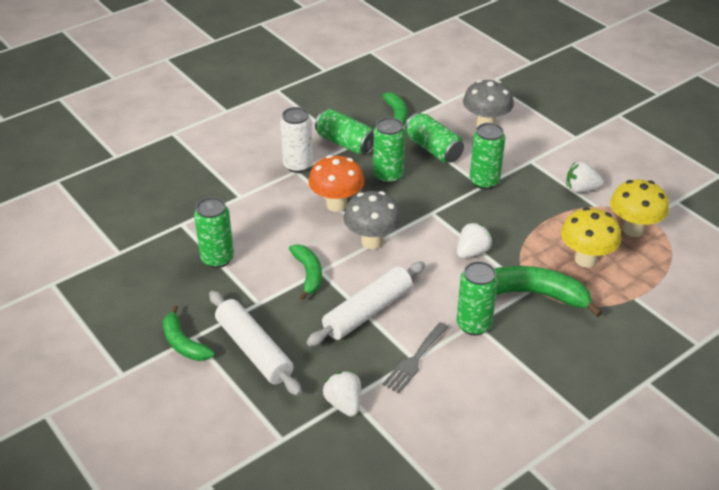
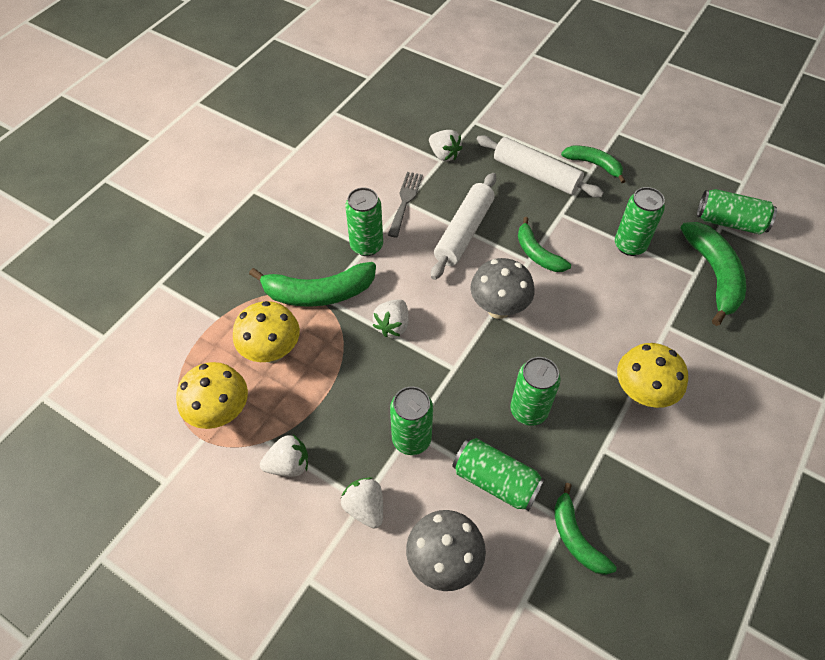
camera: 160 degrees right, 15 degrees up
white can [280,107,313,173] -> yellow mushroom [617,343,688,408]
orange mushroom [308,155,364,212] -> none
green can [315,109,374,155] -> green can moved to [697,189,777,235]
none -> white strawberry [341,477,383,529]
none -> green banana [680,222,746,326]

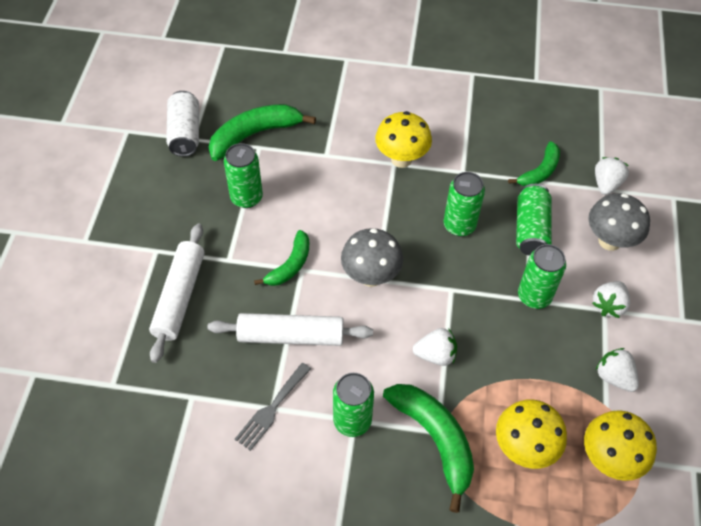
camera: 115 degrees left, 0 degrees up
grey fork [388,172,423,238] -> grey fork turned 45 degrees counterclockwise [235,363,311,451]
white strawberry [429,130,463,161] -> white strawberry moved to [595,157,629,195]
green banana [561,146,625,183] -> none
green can [697,189,777,235] -> white can [166,91,199,157]

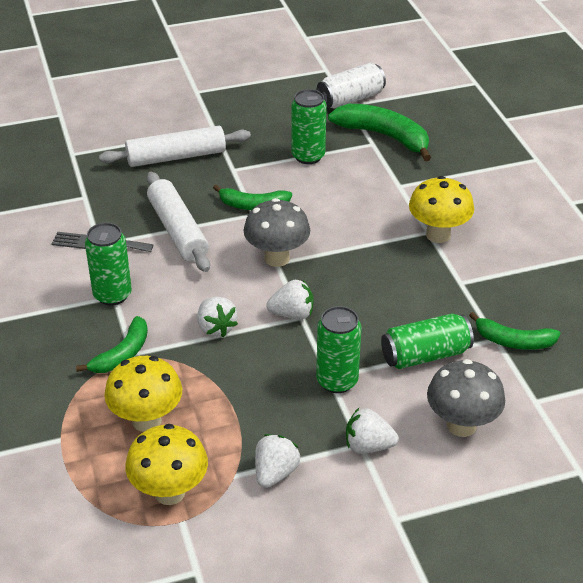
camera: 65 degrees right, 15 degrees down
green banana [383,384,474,513] -> green banana [76,316,148,373], size x0.62
green can [444,172,485,236] -> none
white strawberry [595,157,629,195] -> white strawberry moved to [266,280,314,320]

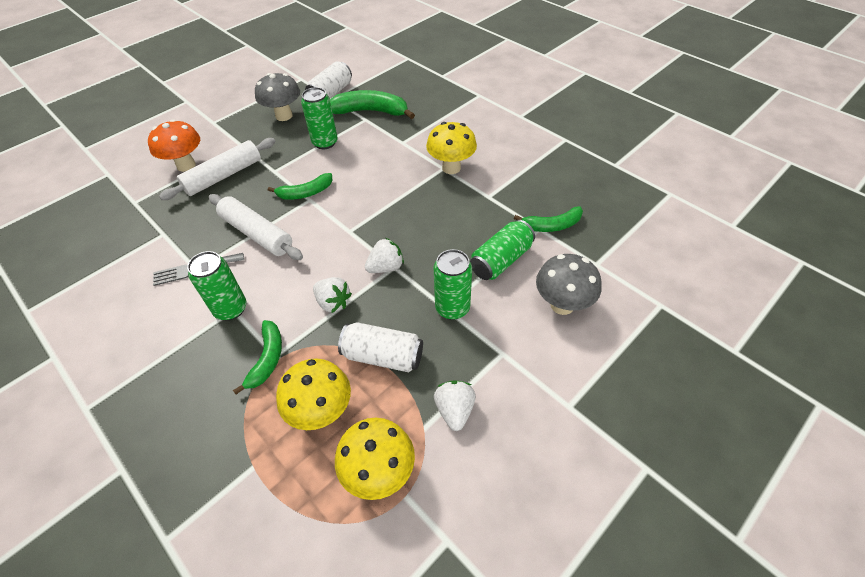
camera: 25 degrees left, 10 degrees up
grey mushroom [243,198,310,267] -> grey mushroom moved to [255,73,300,121]
white strawberry [346,408,399,454] -> none
none -> orange mushroom [148,119,200,172]
none -> white can [338,322,423,372]

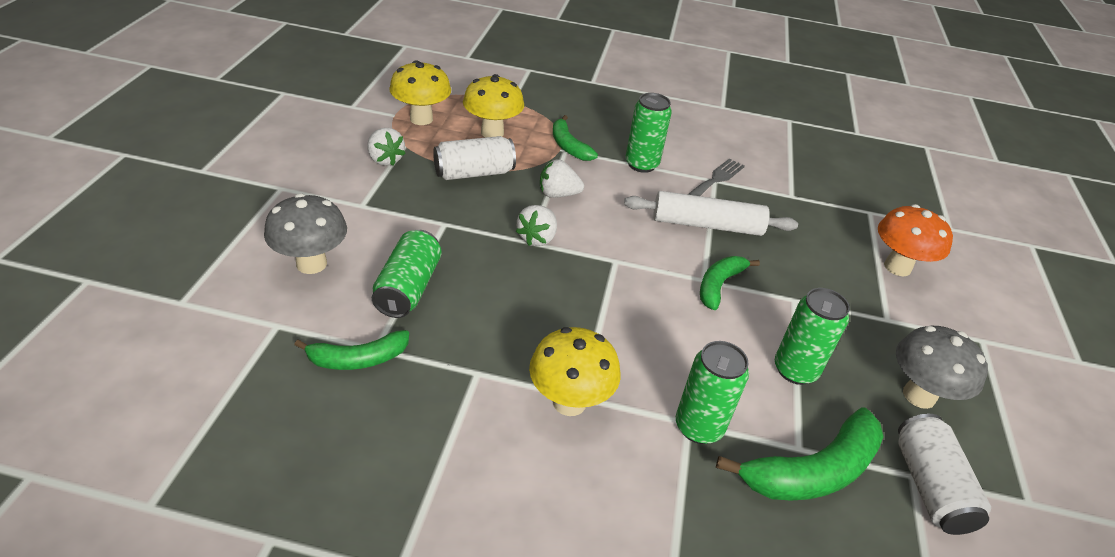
camera: 140 degrees right, 10 degrees down
white rolling pin [159,138,275,200] -> none
green can [434,249,472,320] -> green can moved to [676,341,749,444]
green banana [514,206,583,232] -> green banana turned 150 degrees counterclockwise [294,330,409,370]

